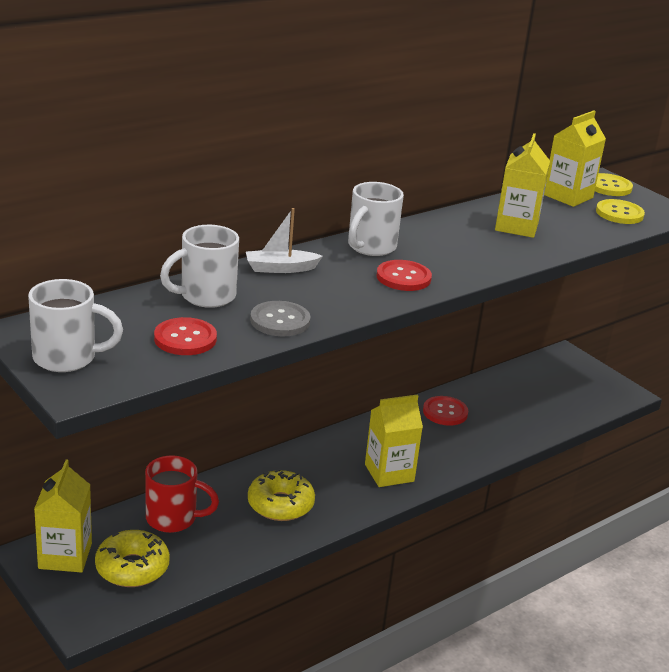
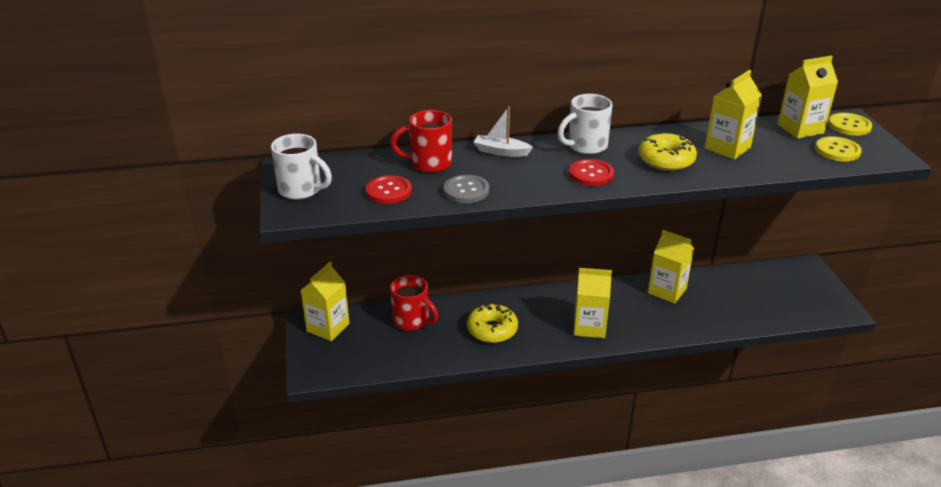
camera: 30 degrees right, 5 degrees up
yellow donut [95,530,170,587] -> yellow donut moved to [639,132,697,171]
white mug [160,225,239,308] -> red mug [390,110,452,173]
red button [423,396,468,426] -> yellow carton [648,230,694,304]

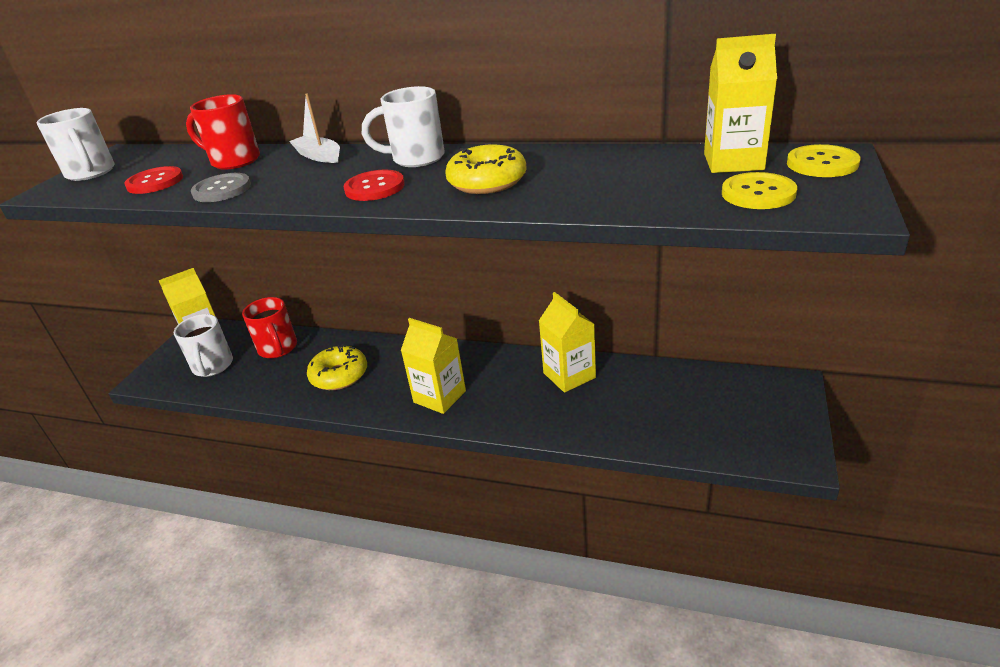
camera: 30 degrees right, 0 degrees up
yellow carton [705,70,762,159] -> none
none -> white mug [174,314,233,377]

